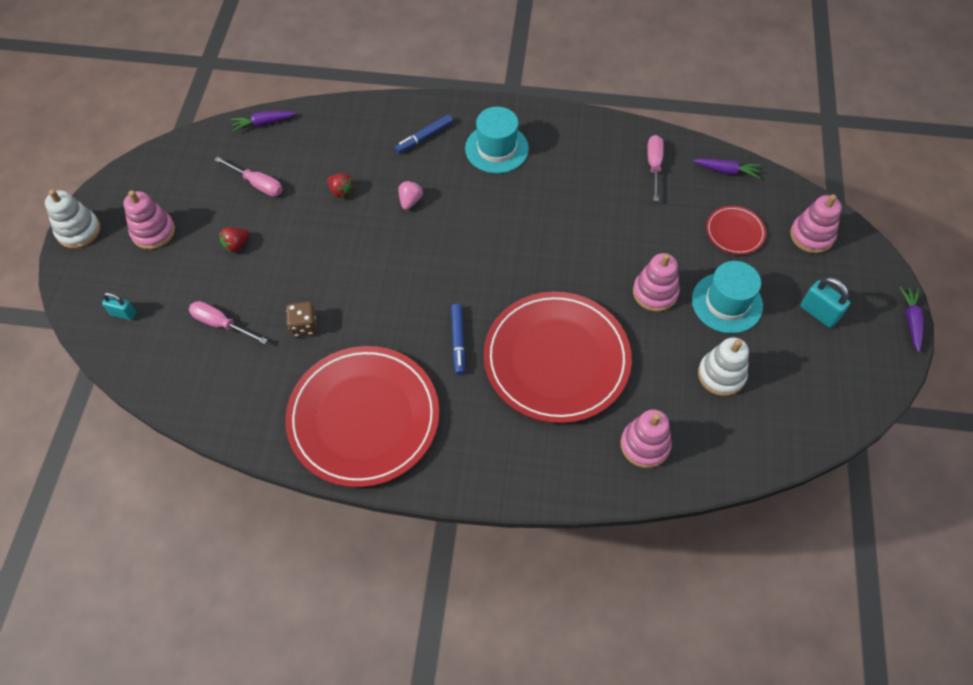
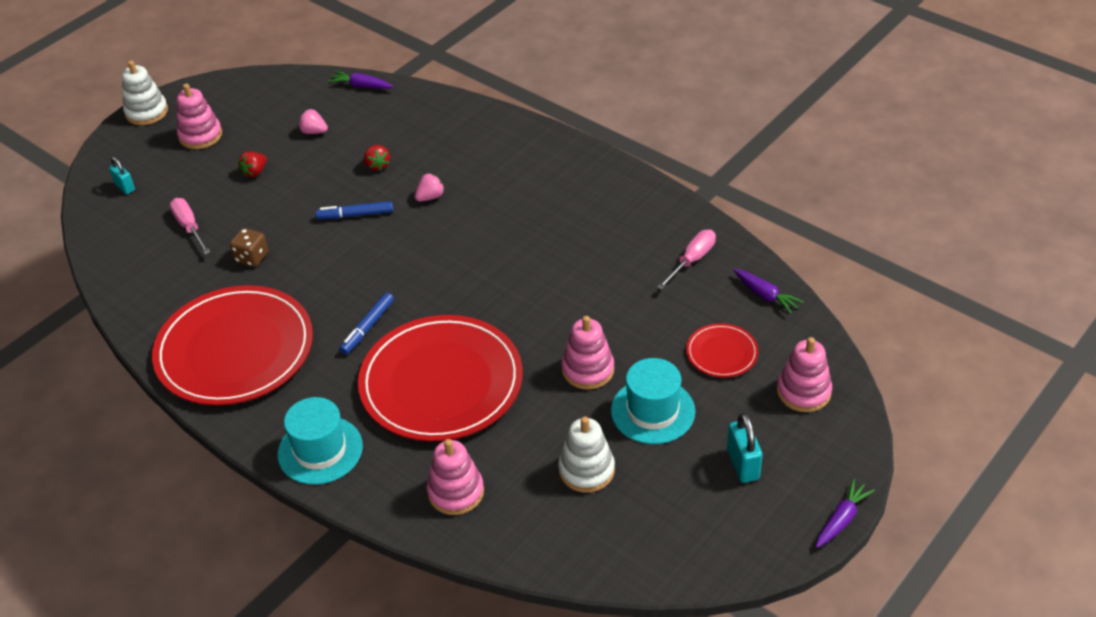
camera: 35 degrees right, 15 degrees down
pink screwdriver [214,156,283,196] -> pink strawberry [298,109,328,134]
red strawberry [219,227,249,252] -> red strawberry turned 45 degrees counterclockwise [238,152,267,177]
blue marker [395,114,453,154] -> blue marker moved to [315,201,394,219]
turquoise hat [465,107,529,174] -> turquoise hat moved to [278,397,363,485]

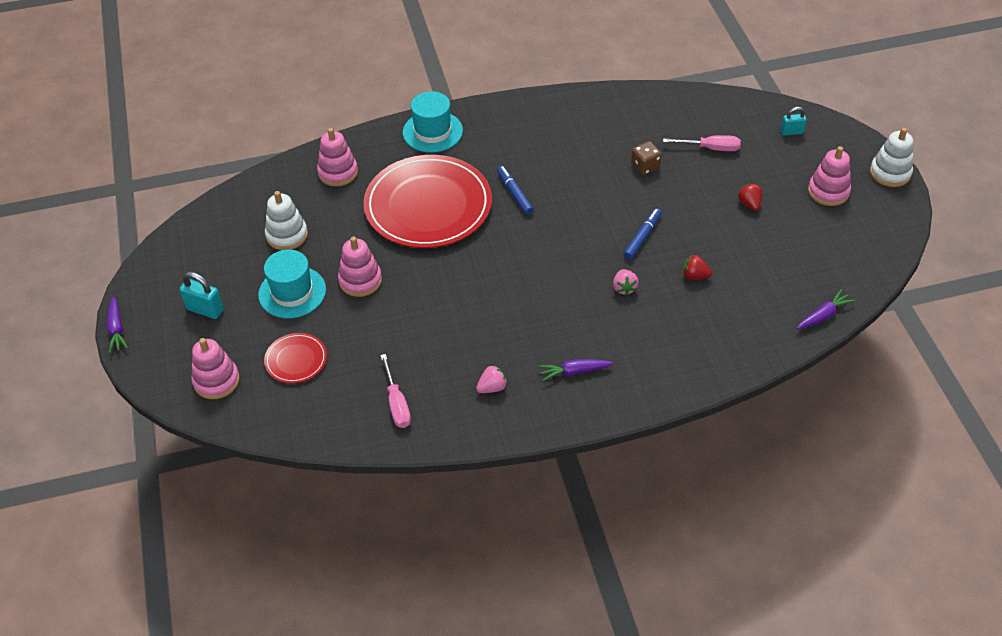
camera: 125 degrees right, 5 degrees up
red plate [152,285,313,405] -> none
pink strawberry [298,109,328,134] -> pink strawberry moved to [476,365,507,393]
purple carrot [733,269,804,314] -> purple carrot moved to [539,359,613,381]

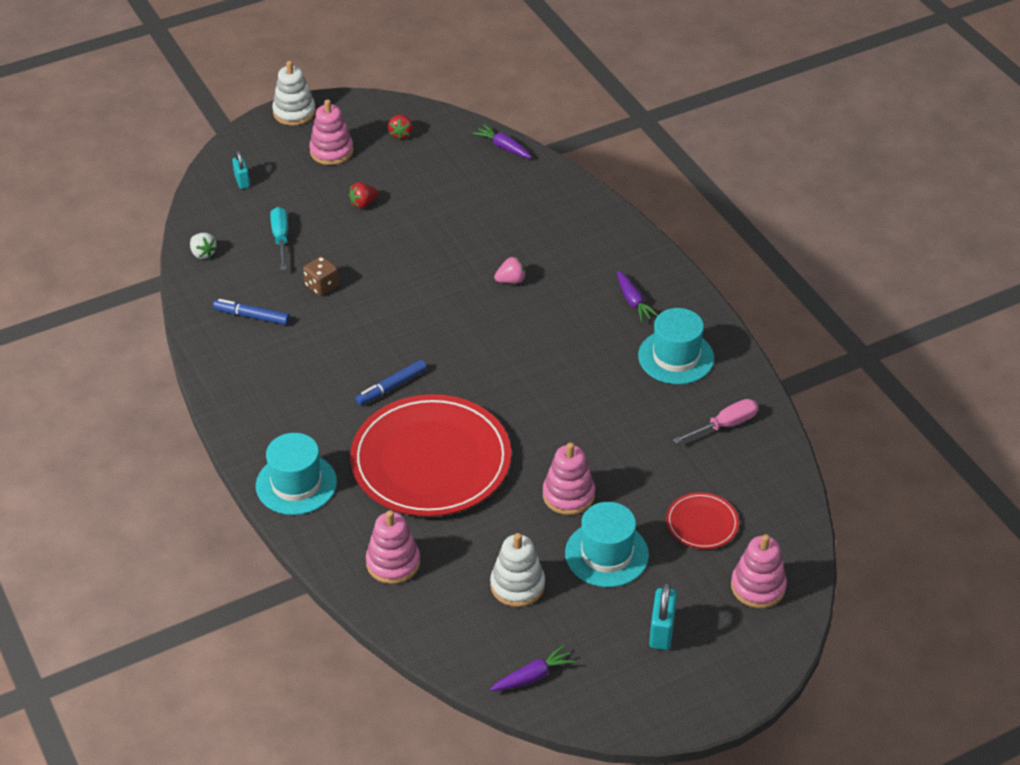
camera: 105 degrees left, 5 degrees down
purple carrot [107,297,128,353] -> purple carrot moved to [490,645,576,691]
pink strawberry [476,365,507,393] -> turquoise hat [638,308,714,384]
blue marker [624,208,661,260] -> blue marker moved to [213,299,290,325]
pink screwdriver [663,135,741,151] -> turquoise screwdriver [270,207,288,270]
red strawberry [683,255,712,280] -> red strawberry moved to [388,115,413,140]
none -> white strawberry [190,233,217,259]

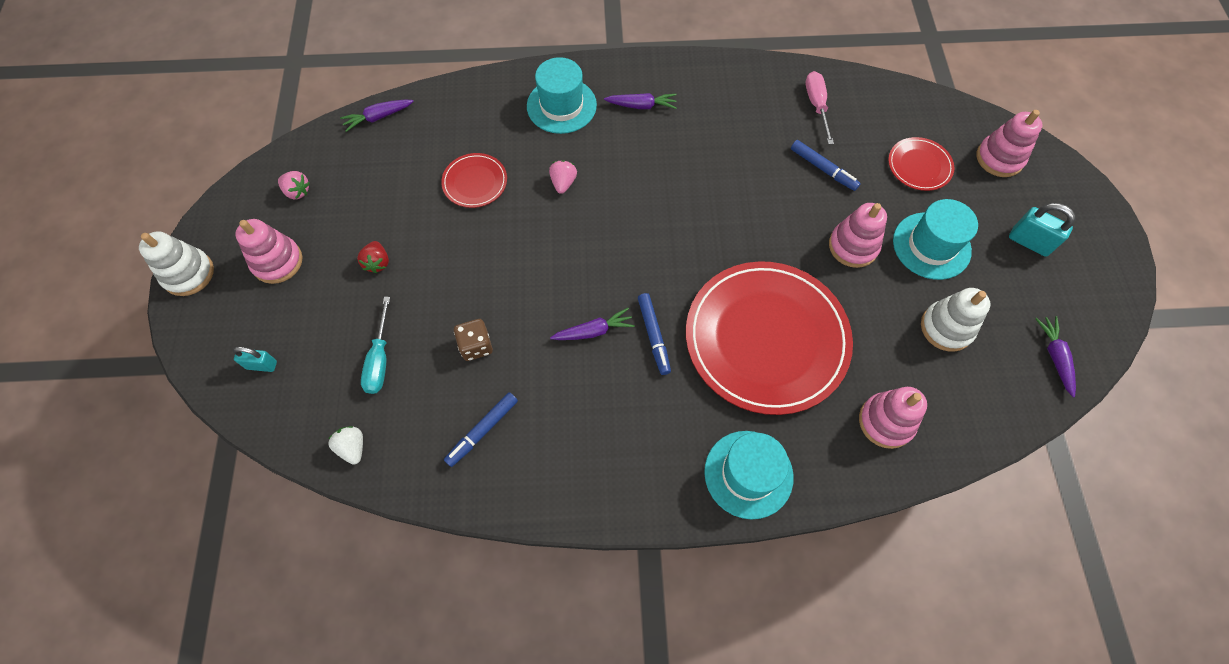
camera: 65 degrees left, 20 degrees up
white strawberry [190,233,217,259] -> white strawberry turned 105 degrees counterclockwise [329,426,363,465]
turquoise screwdriver [270,207,288,270] -> turquoise screwdriver turned 105 degrees counterclockwise [361,297,390,394]
red strawberry [388,115,413,140] -> pink strawberry [278,171,310,199]
turquoise hat [638,308,714,384] -> turquoise hat moved to [527,57,597,134]
none -> red plate [441,153,507,208]
none -> purple carrot [550,308,635,340]
none -> blue marker [791,140,861,191]

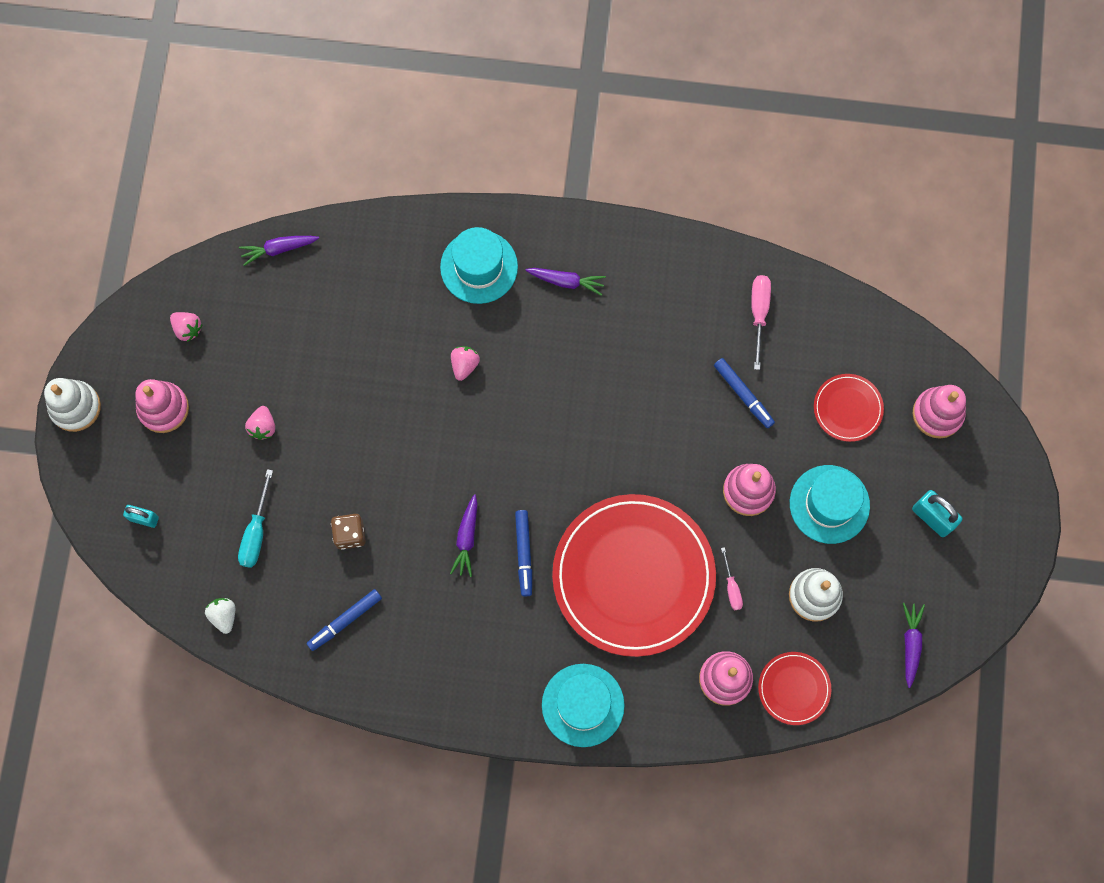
camera: 10 degrees right, 10 degrees up
red strawberry [357,241,389,273] -> pink strawberry [245,406,275,440]
red plate [441,153,507,208] -> red plate moved to [758,652,832,725]
purple carrot [550,308,635,340] -> purple carrot turned 105 degrees clockwise [450,494,477,577]
none -> pink screwdriver [721,547,743,610]

